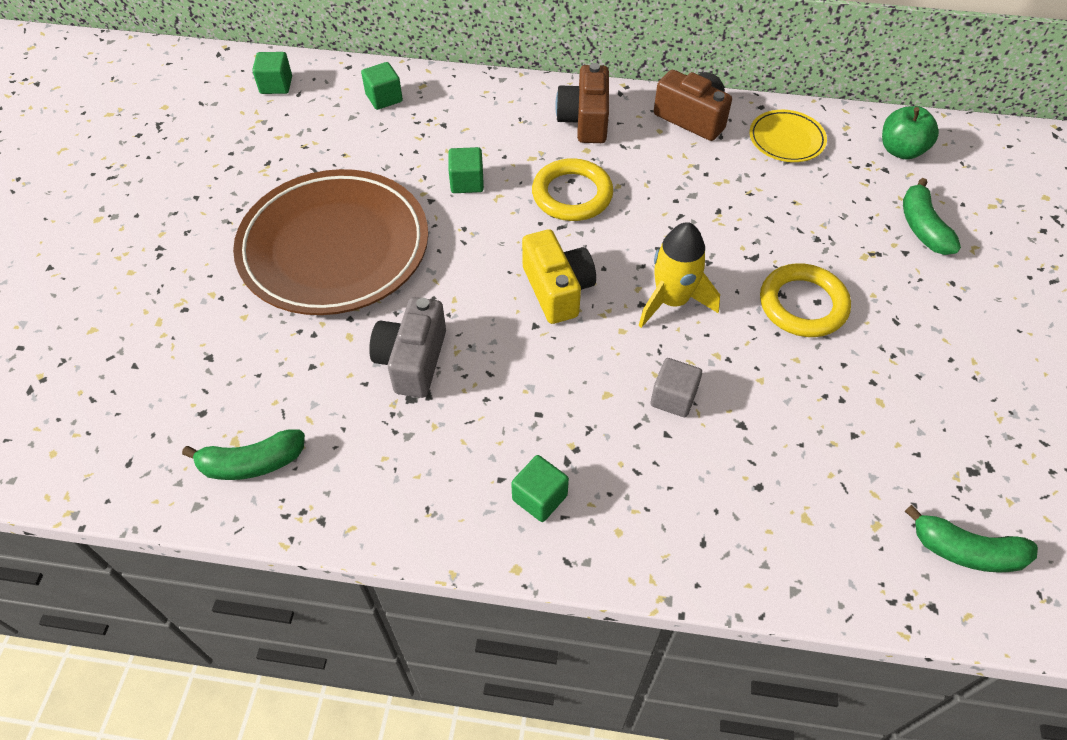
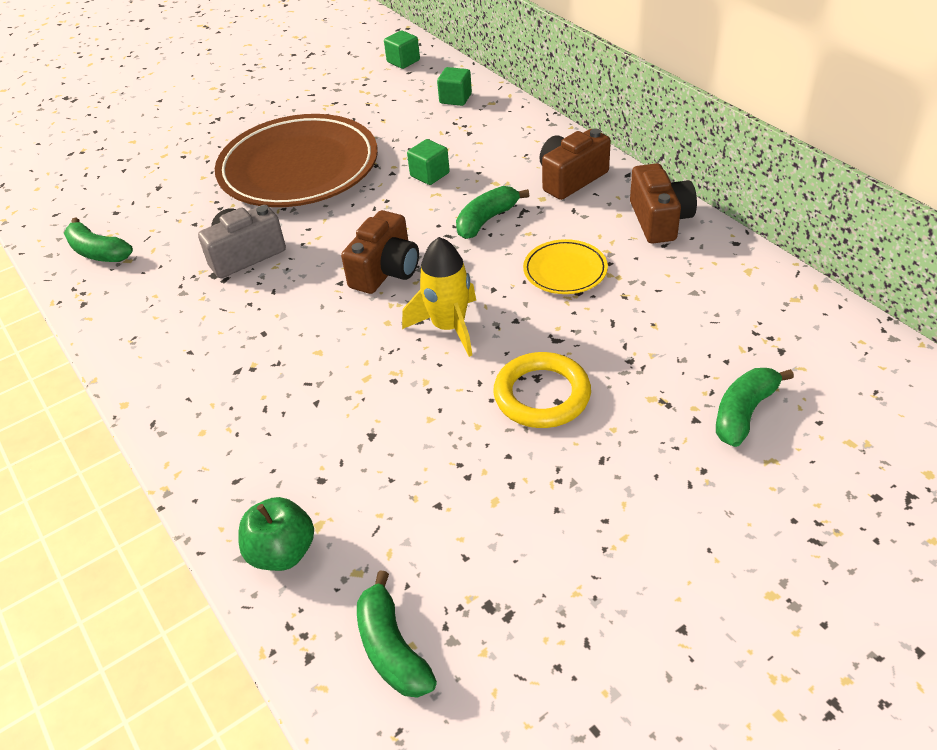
camera: 50 degrees right, 10 degrees down
green cube [511,455,569,522] -> none
yellow camera [522,229,596,324] -> brown camera [341,210,419,294]
yellow ring [532,158,613,221] -> green banana [456,186,529,239]
grey cube [651,358,702,417] -> none
yellow plate [750,110,827,162] -> yellow plate moved to [523,239,608,294]
green apple [882,106,939,159] -> green apple moved to [238,497,314,571]

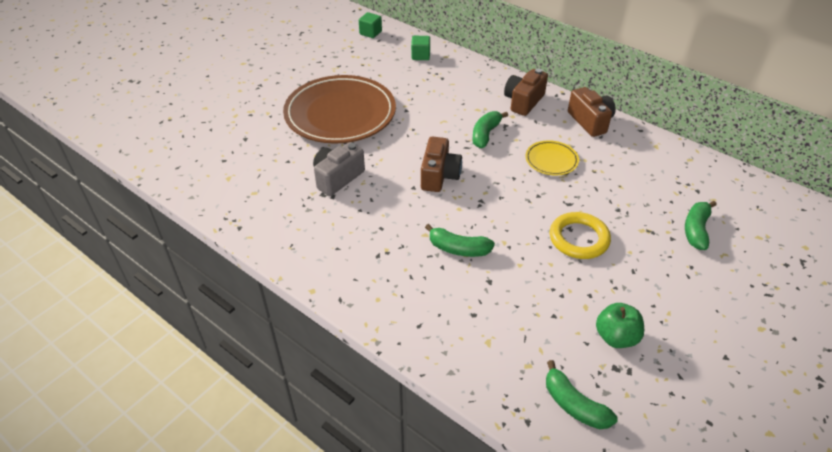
camera: 20 degrees left, 0 degrees up
green banana [64,217,133,262] -> green banana moved to [425,224,495,257]
green apple [238,497,314,571] -> green apple moved to [596,303,644,348]
yellow rocket [402,237,476,357] -> none
green cube [407,139,450,185] -> none

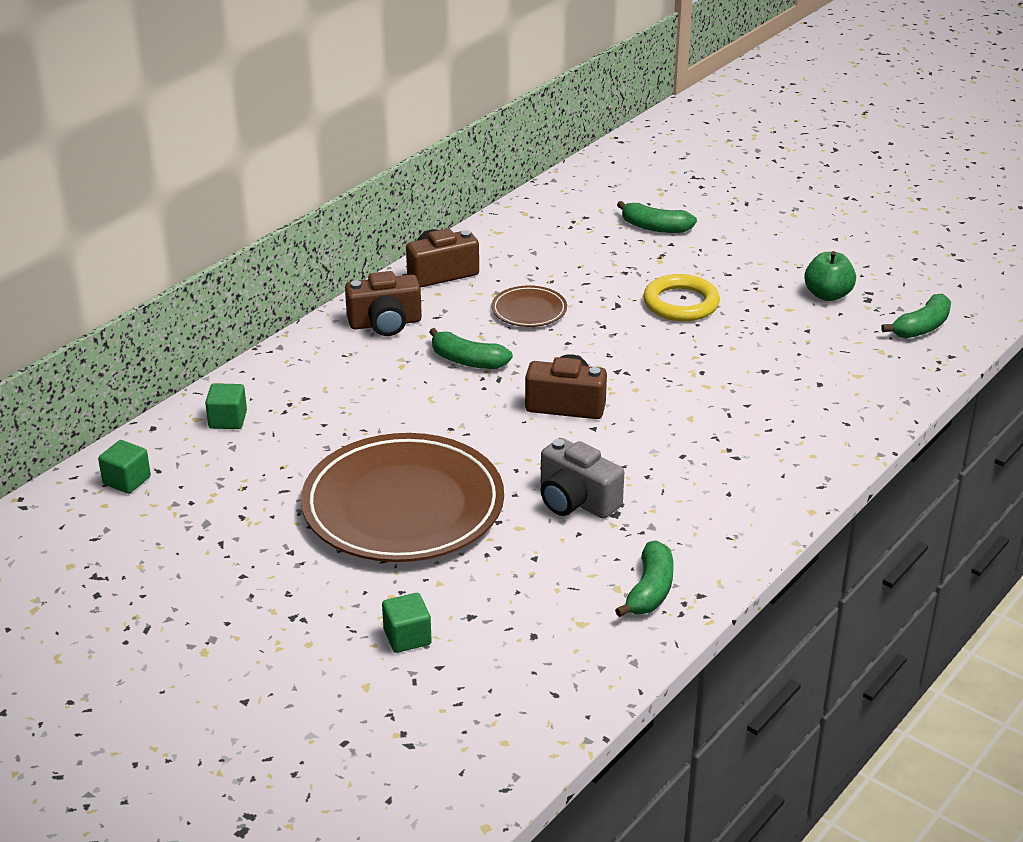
camera: 90 degrees left, 10 degrees down
green banana [425,224,495,257] -> green banana moved to [615,540,674,617]
brown camera [504,69,548,116] -> brown camera turned 45 degrees counterclockwise [345,271,422,336]
yellow plate [525,140,579,176] -> brown plate [491,286,567,327]
none -> green cube [382,593,432,653]

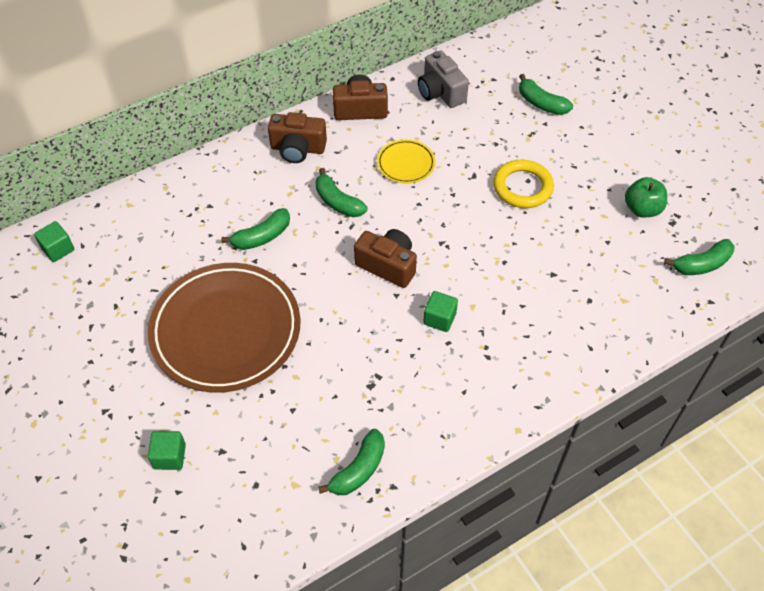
camera: 20 degrees right, 20 degrees up
green cube [205,383,247,429] -> green cube moved to [423,291,458,332]
brown plate [491,286,567,327] -> yellow plate [377,139,435,184]
grey camera [541,438,624,519] -> grey camera moved to [418,51,469,108]
none -> green banana [221,208,290,250]

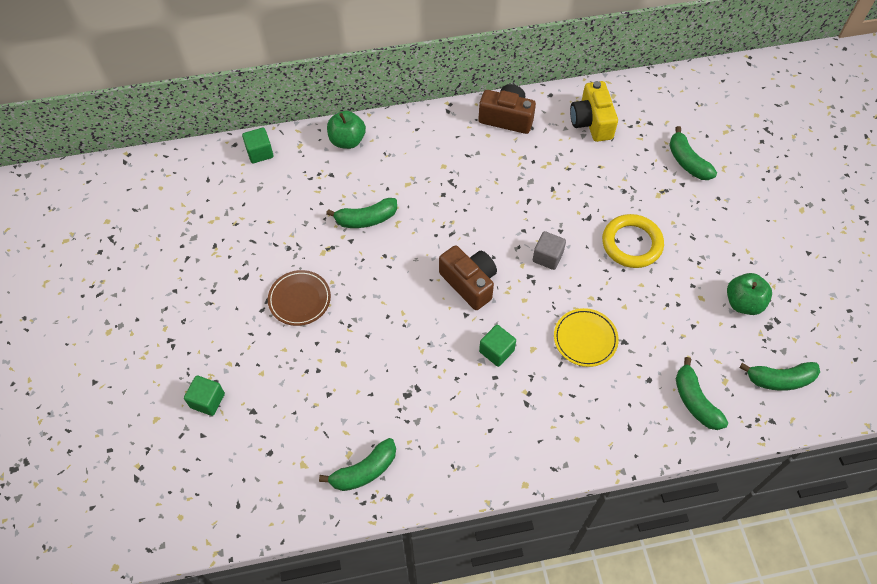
camera: 20 degrees right, 5 degrees up
green cube [34,221,74,262] -> green cube moved to [242,128,273,163]
brown plate [148,263,301,393] -> brown plate [268,270,331,326], size x0.44
brown camera [268,112,327,163] -> none
green banana [316,168,367,217] -> green banana moved to [676,357,728,430]
yellow plate [377,139,435,184] -> yellow plate moved to [554,308,619,367]
grey camera [418,51,469,108] -> yellow camera [570,81,618,142]
none -> green apple [327,111,366,149]
none -> grey cube [533,231,566,270]

